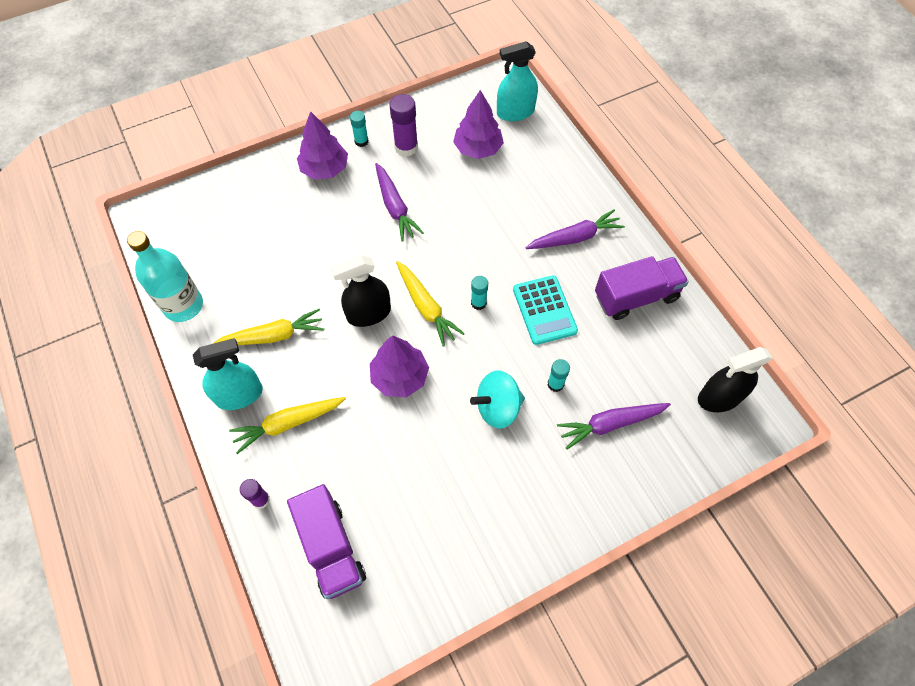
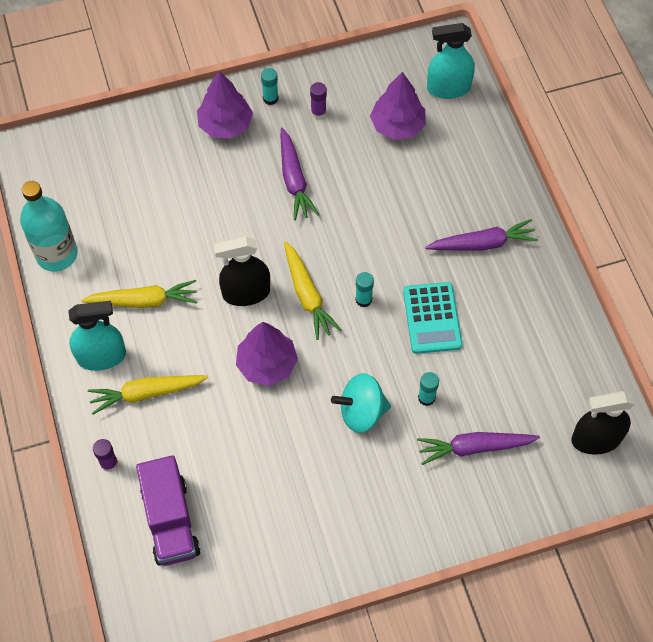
camera: 10 degrees right, 0 degrees up
purple glue stick [389,94,418,157] -> purple glue stick [310,82,327,119], size x0.60
purple truck [595,256,689,320] -> none

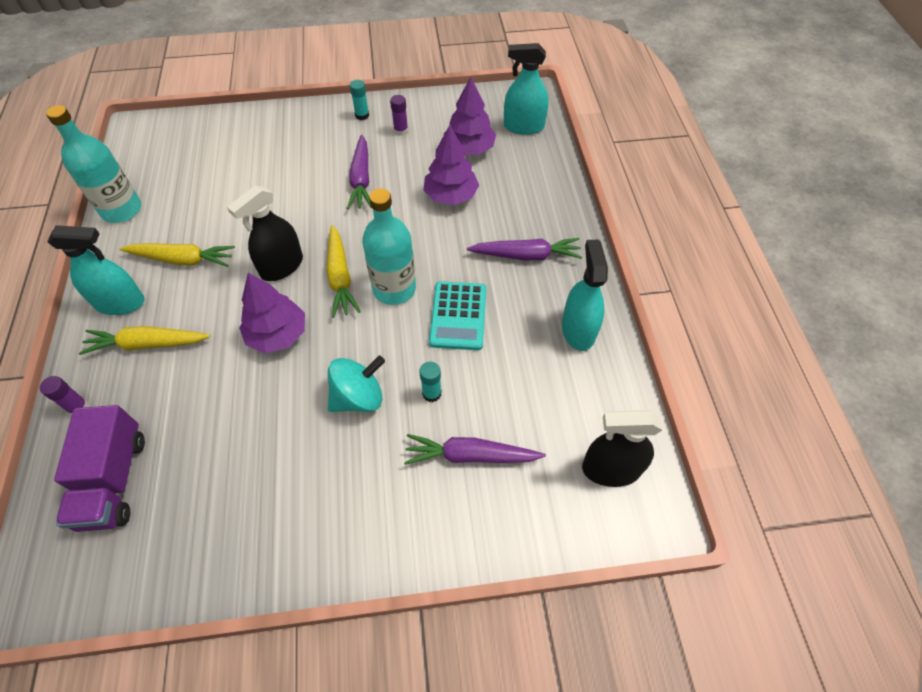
camera: 10 degrees right, 5 degrees down
purple tree [197,71,253,138] -> purple tree moved to [423,125,479,205]
black spray bottle [213,236,270,306] -> black spray bottle turned 45 degrees counterclockwise [227,185,303,281]
turquoise spinning top [331,373,391,433] -> turquoise spinning top turned 150 degrees clockwise [328,355,385,412]
turquoise glue stick [355,272,374,307] -> turquoise bottle [362,188,416,305]
none -> turquoise spray bottle [562,239,608,351]

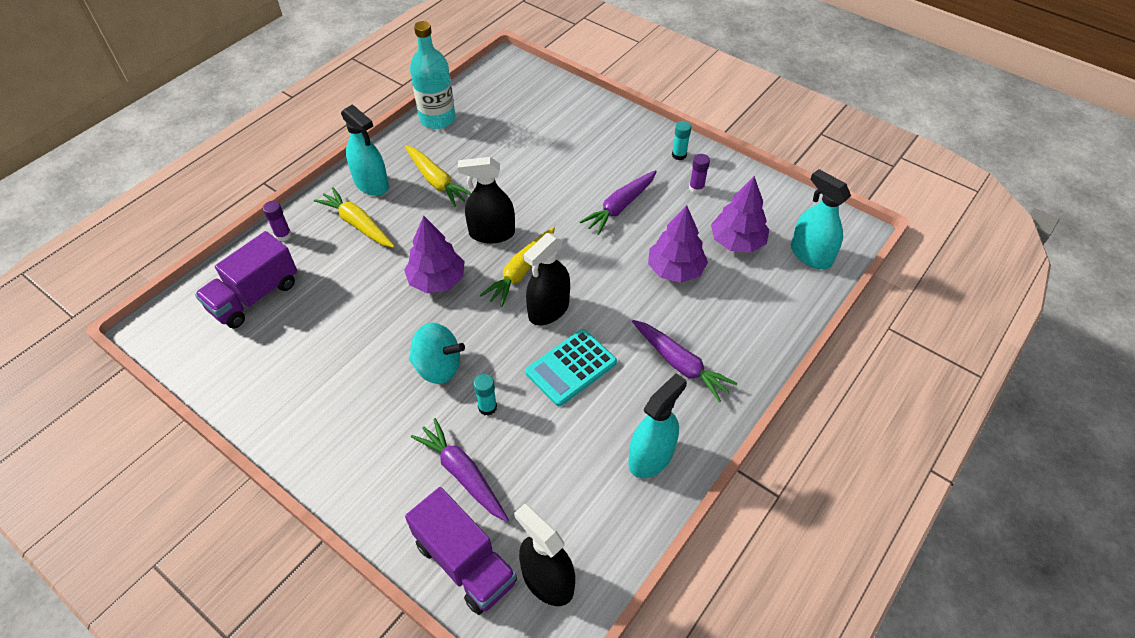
camera: 45 degrees right, 5 degrees down
turquoise bottle [362,188,416,305] -> black spray bottle [524,233,570,325]
none -> purple truck [405,487,517,615]

